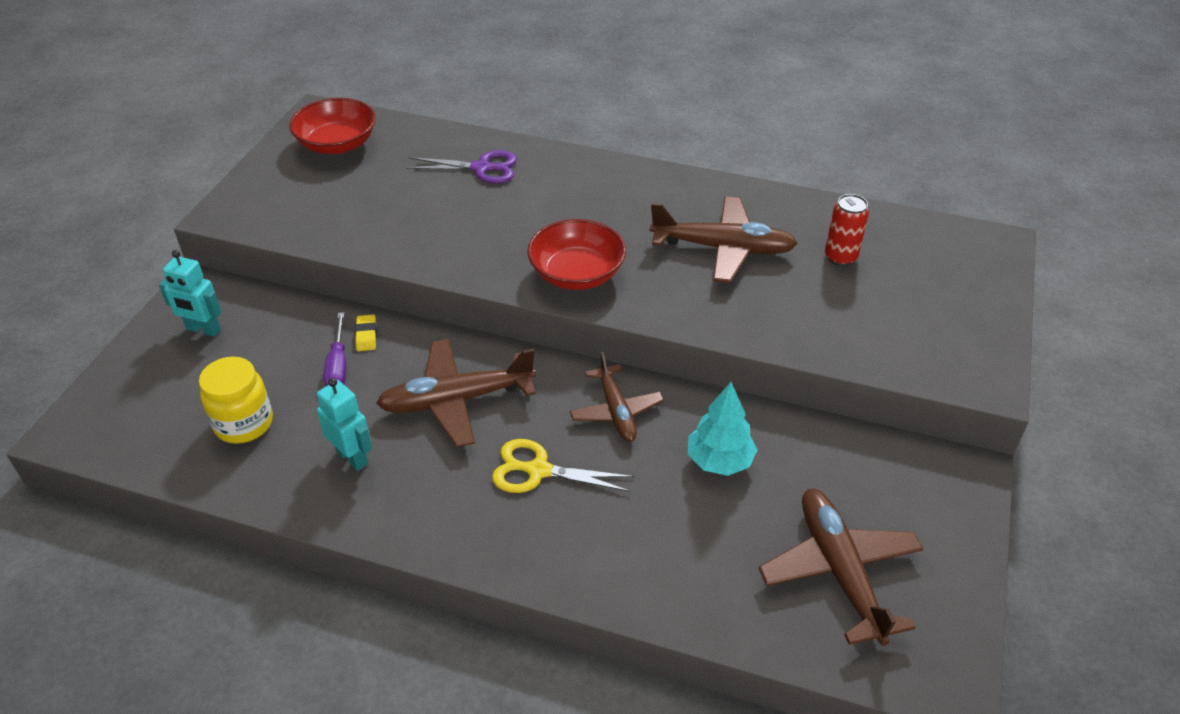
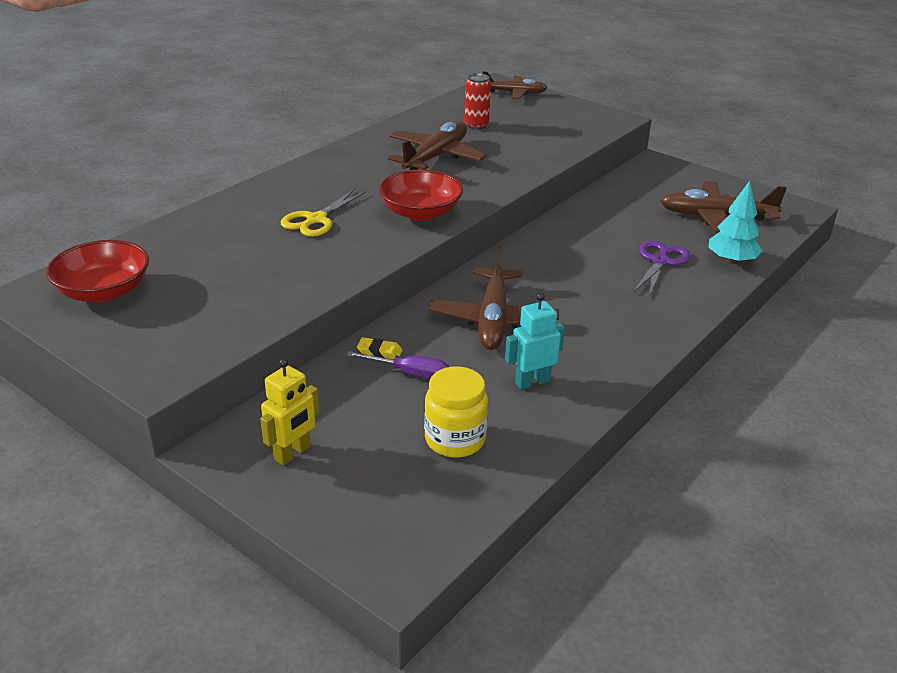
camera: 70 degrees left, 10 degrees down
turquoise robot [159,250,222,337] -> yellow robot [260,359,319,466]
purple scissors [406,150,517,183] -> purple scissors moved to [634,241,690,297]
yellow scissors [492,439,634,493] -> yellow scissors moved to [281,189,367,237]
brown plane [570,352,664,442] -> brown plane moved to [483,71,547,99]
turquoise tree [688,382,757,476] -> turquoise tree moved to [708,181,762,264]

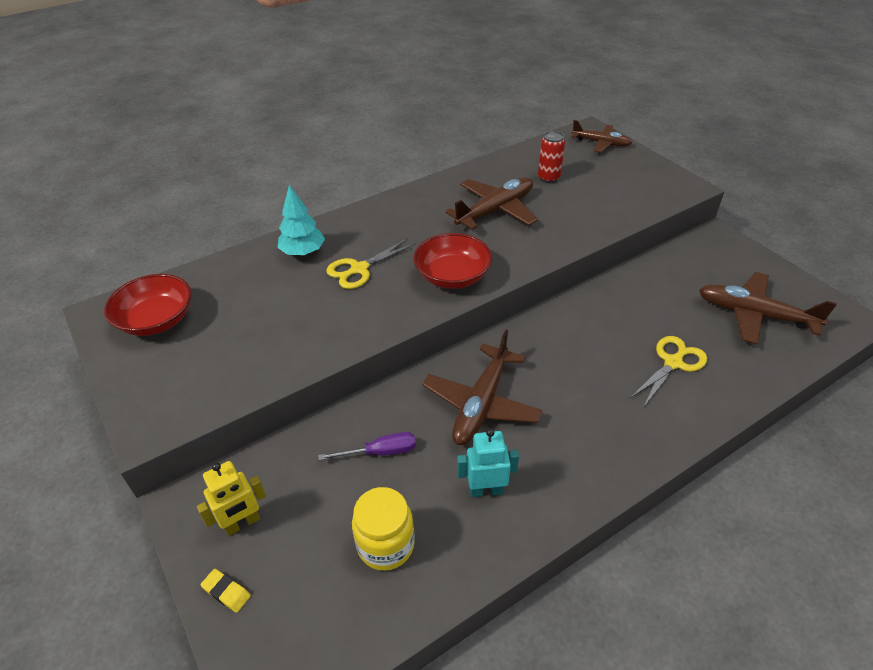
camera: 20 degrees right, 10 degrees up
purple screwdriver [347,351,449,379] -> purple screwdriver turned 45 degrees counterclockwise [318,432,416,460]
yellow eraser [357,337,403,359] -> yellow eraser moved to [200,569,251,613]
purple scissors [634,241,690,297] -> yellow scissors [629,336,707,408]
turquoise tree [708,181,762,264] -> turquoise tree moved to [278,185,325,256]

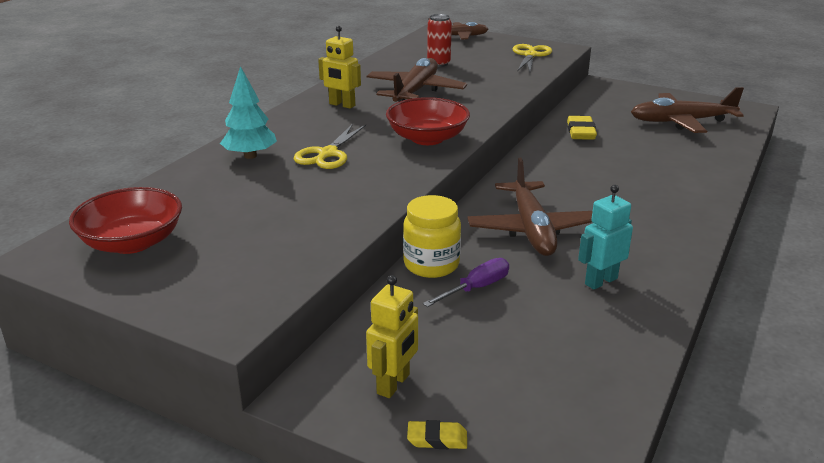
camera: 30 degrees left, 15 degrees down
yellow jar [352,487,415,571] -> yellow jar moved to [403,195,461,278]
yellow scissors [629,336,707,408] -> yellow scissors moved to [513,44,552,72]
none -> yellow robot [318,26,361,109]
none -> yellow eraser [567,116,597,140]

